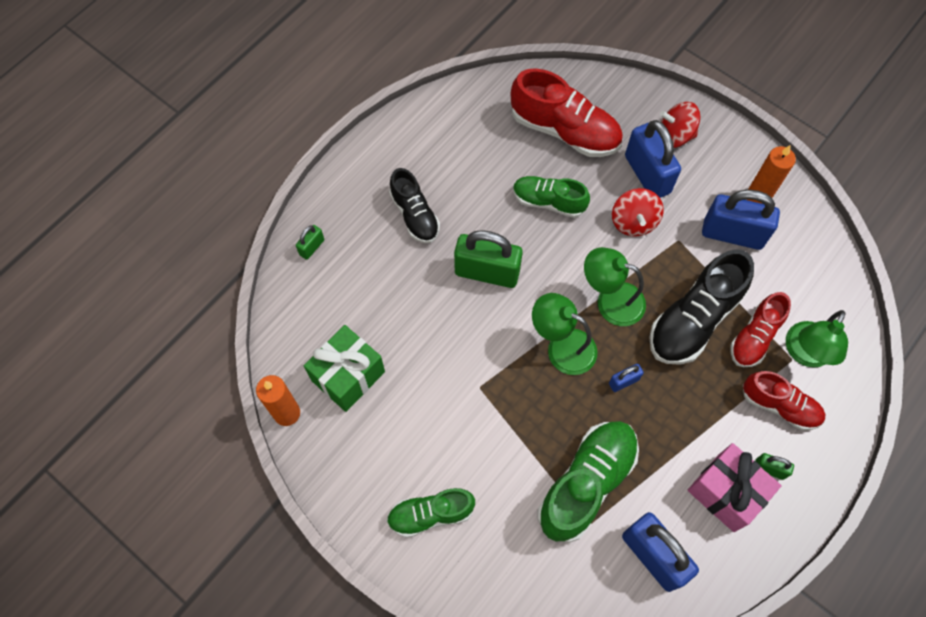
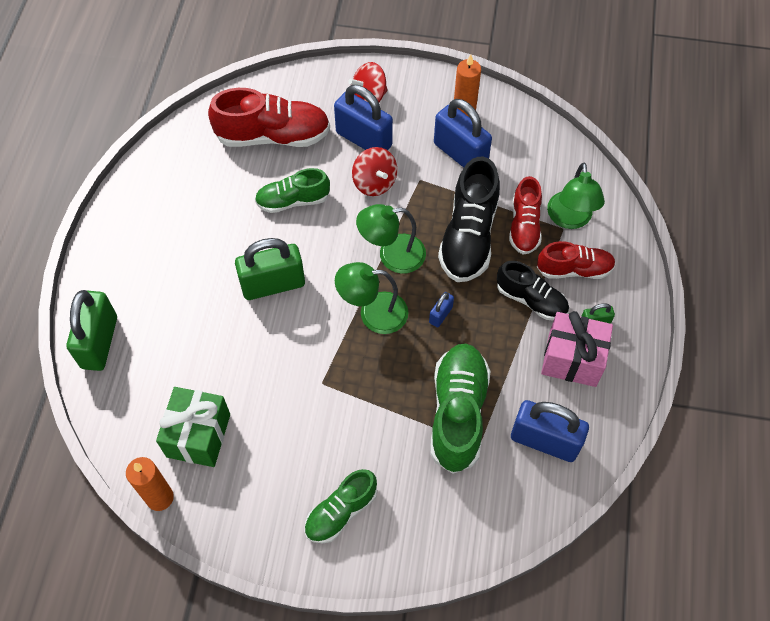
camera: 30 degrees left, 5 degrees down
green padlock [296,225,324,260] -> green padlock [67,290,117,371], size x2.16
black shoe [389,168,440,243] -> black shoe moved to [497,261,569,321]
blue padlock [702,190,780,250] -> blue padlock turned 60 degrees clockwise [434,99,492,168]

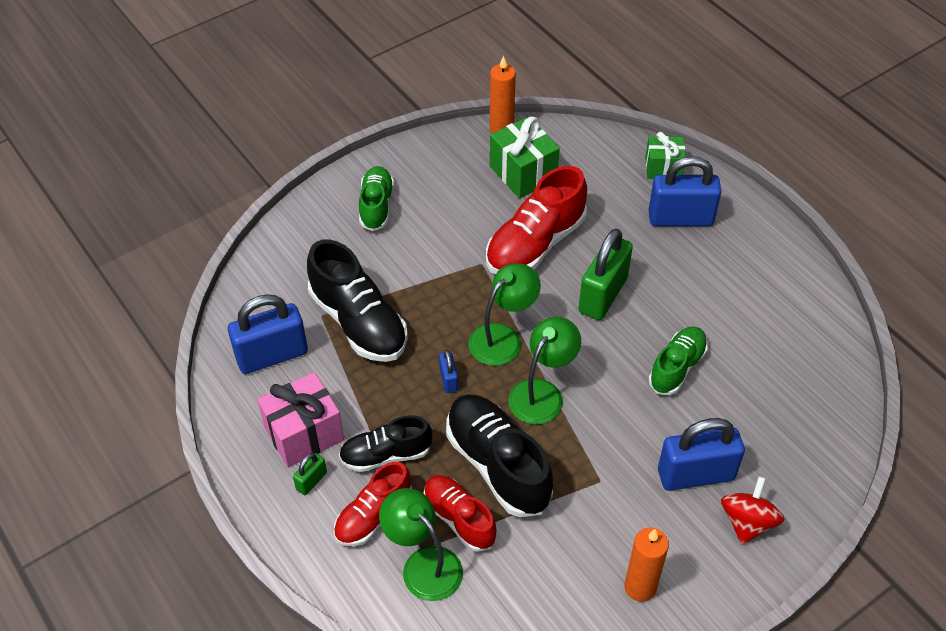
camera: 135 degrees right, 10 degrees down
green padlock [67,290,117,371] -> green gift [645,132,686,179]
red shoe [208,88,330,147] -> red shoe moved to [486,166,587,274]
red spinning top [352,147,397,196] -> none
green shoe [430,343,490,474] -> black shoe [307,239,408,362]
blue padlock [434,99,492,168] -> blue padlock moved to [648,156,722,226]

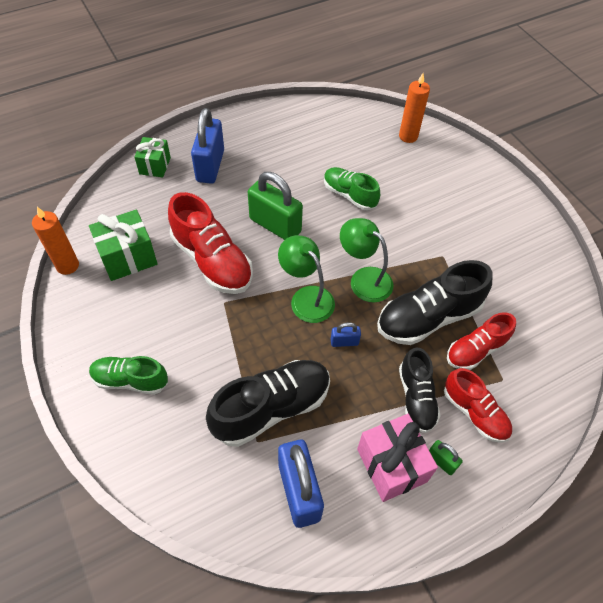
camera: 85 degrees left, 5 degrees up
green lamp [379,488,463,601] -> none
orange candle [624,527,669,602] -> orange candle moved to [399,73,430,143]
blue padlock [658,418,745,491] -> none
red spinning top [721,476,784,545] -> none

